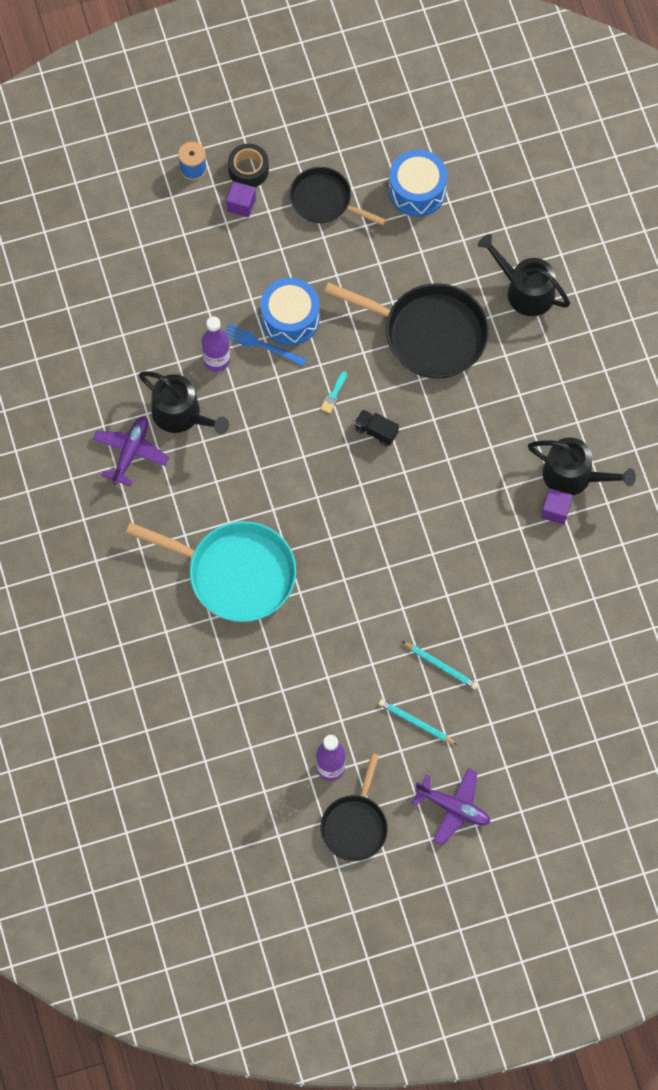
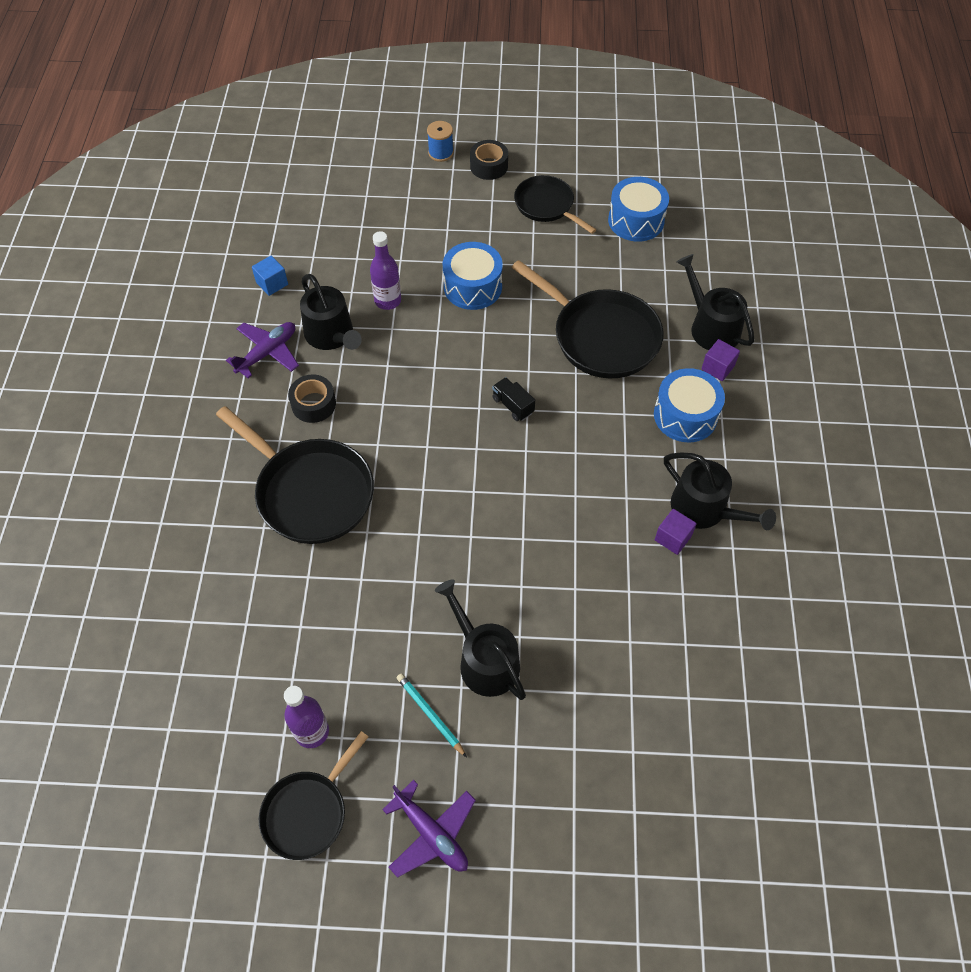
camera: 20 degrees right, 10 degrees down
turquoise pan [126,521,296,622] -> black pan [216,406,374,544]
blue fork [224,323,307,366] -> none
purple cube [226,181,256,217] -> purple cube moved to [701,339,740,381]
turquoise brush [320,371,347,413] -> none
turquoise pencil [402,641,478,689] -> black watering can [435,579,526,700]
none -> blue cube [252,256,288,296]
none -> black tape [288,374,336,423]
none -> blue drum [654,368,725,442]

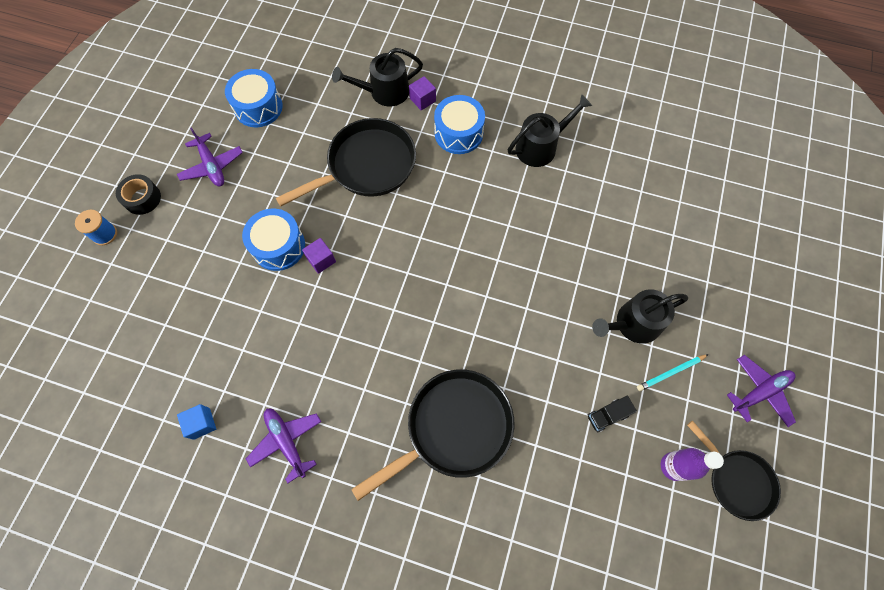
camera: 75 degrees left, 10 degrees up
black tape [288,374,336,423] -> none
black watering can [300,274,362,350] -> none
purple bottle [370,231,401,310] -> none
black truck [492,377,535,421] -> black truck moved to [588,396,637,432]
black pan [514,175,596,234] -> purple plane [177,127,243,186]
purple cube [655,509,697,555] -> purple cube moved to [302,238,336,274]

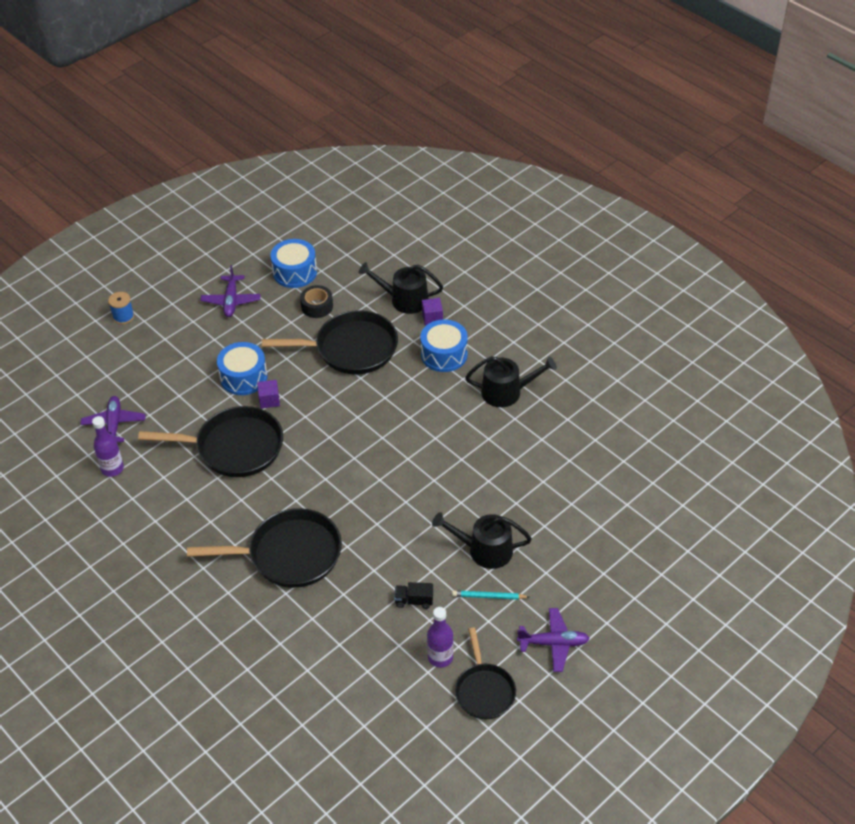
camera: 30 degrees right, 20 degrees down
black tape [116,174,161,215] -> black tape moved to [300,285,333,318]
blue cube [177,404,216,440] -> purple bottle [92,416,124,477]
purple plane [246,409,321,483] -> purple plane moved to [80,396,146,442]
none -> black pan [138,406,283,477]

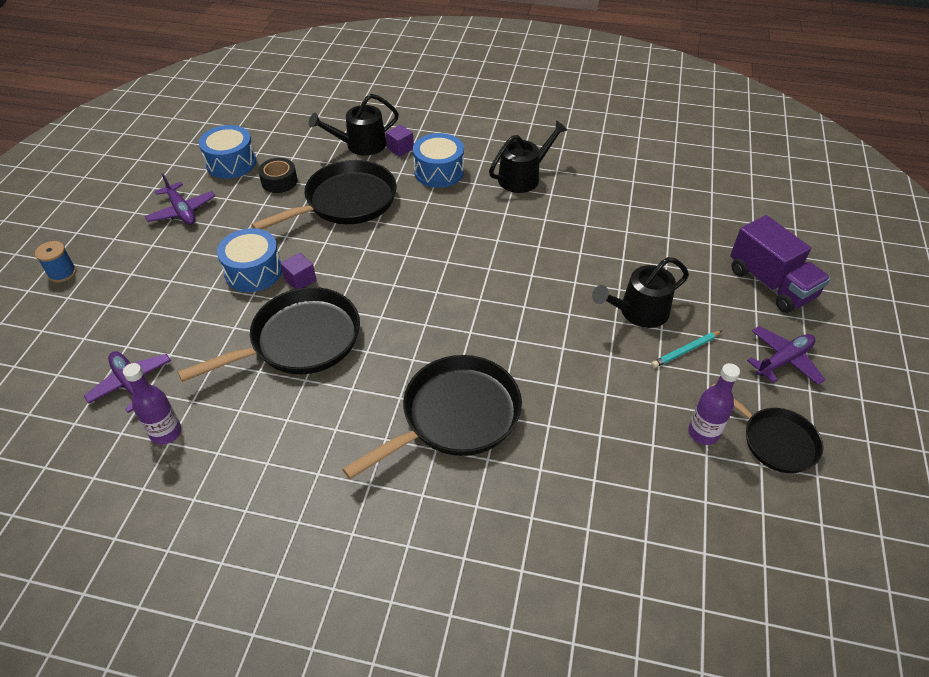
camera: 35 degrees left, 0 degrees up
black truck [394,582,433,609] -> none
none -> purple truck [730,215,830,313]

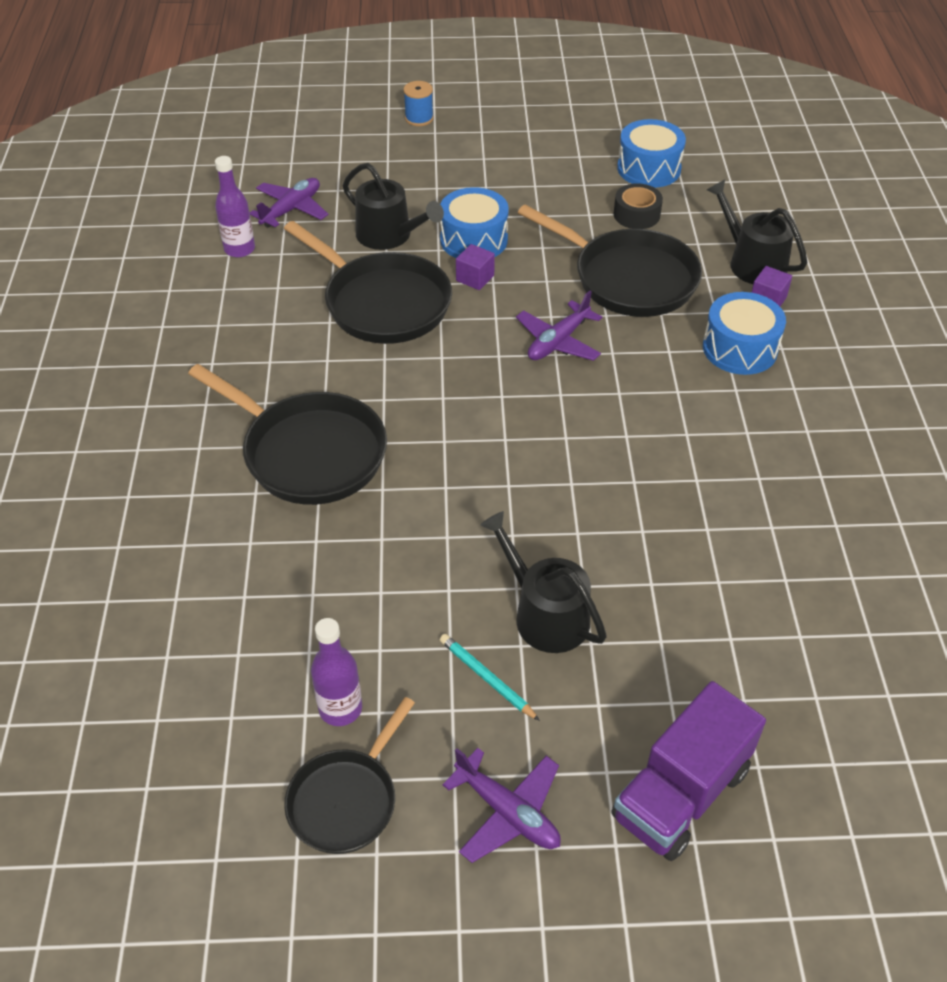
camera: 75 degrees right, 0 degrees up
purple plane [145,173,215,225] -> purple plane moved to [516,291,602,361]
black watering can [489,120,568,193] -> black watering can moved to [343,163,444,250]

